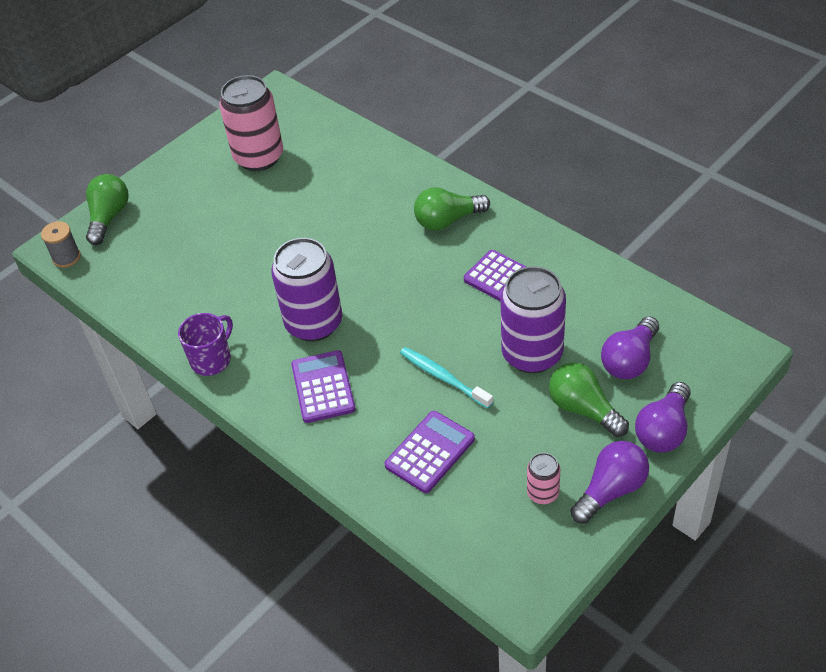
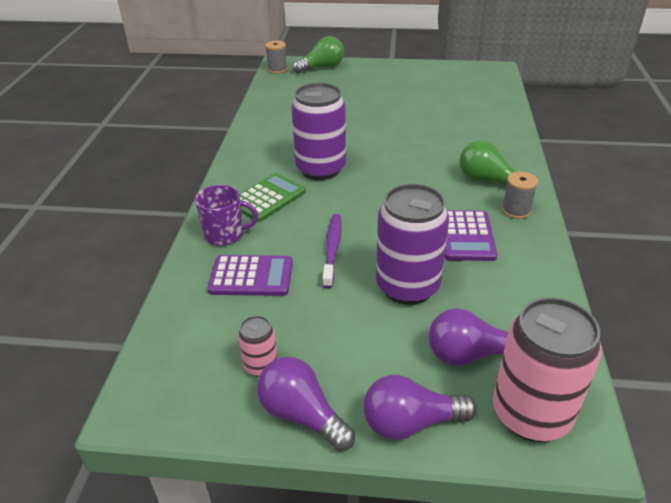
camera: 50 degrees right, 10 degrees down
purple mug [178,313,233,376] -> purple mug moved to [195,185,258,246]
pink can [219,75,283,171] -> pink can moved to [493,297,602,442]
purple calculator [291,350,356,423] -> green calculator [240,173,306,222]
turquoise toothbrush [400,347,493,409] -> purple toothbrush [322,214,342,288]
green light bulb [549,362,629,437] -> none
purple light bulb [571,441,649,524] -> purple light bulb turned 150 degrees counterclockwise [257,357,355,451]
none -> grey spool [502,171,538,219]

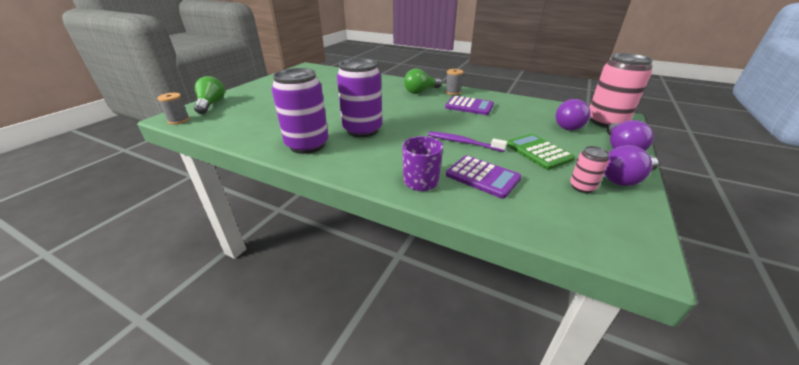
camera: 70 degrees left, 5 degrees down
purple calculator [207,255,293,296] -> purple calculator turned 105 degrees clockwise [446,155,521,199]
green calculator [240,173,306,222] -> green calculator moved to [507,134,575,170]
purple can [376,184,449,305] -> purple can moved to [271,68,329,154]

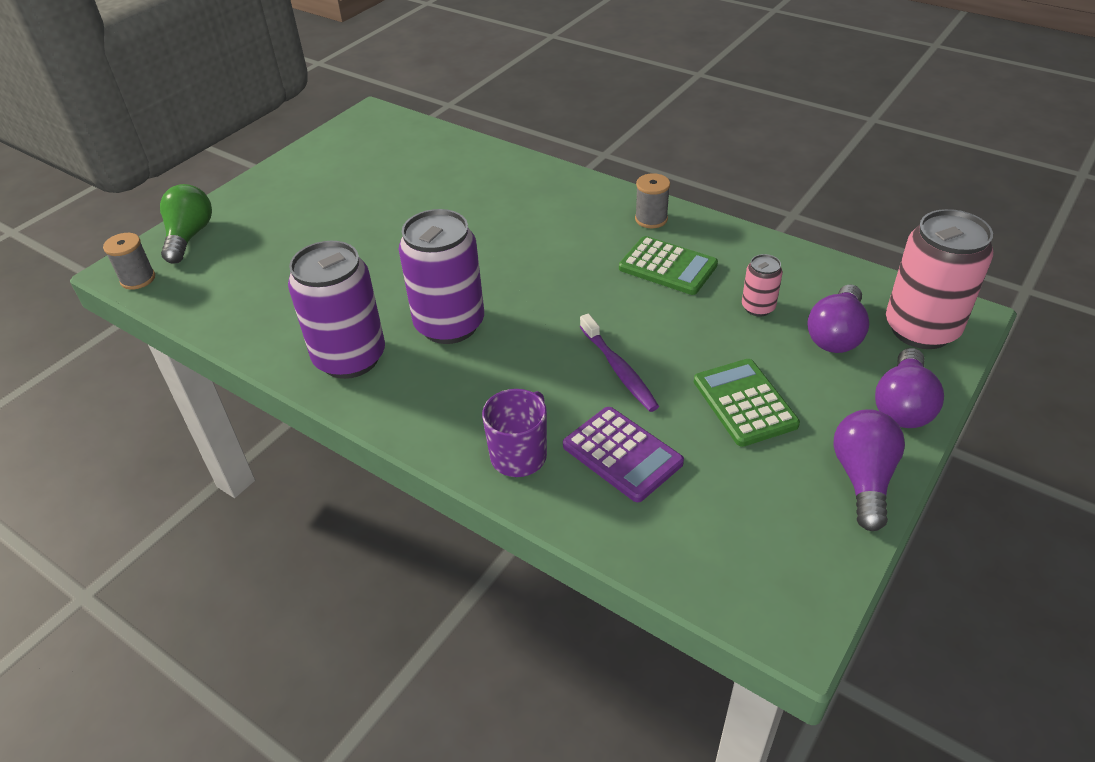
camera: 10 degrees right, 10 degrees up
green light bulb [404,69,442,94] -> none
purple toothbrush [428,131,507,152] -> purple toothbrush turned 150 degrees counterclockwise [580,314,659,412]
purple calculator [445,96,494,115] -> green calculator [619,236,718,295]
pink can [570,146,610,193] -> pink can moved to [742,254,783,316]
purple light bulb [604,145,659,186] -> purple light bulb turned 120 degrees clockwise [833,409,905,531]

